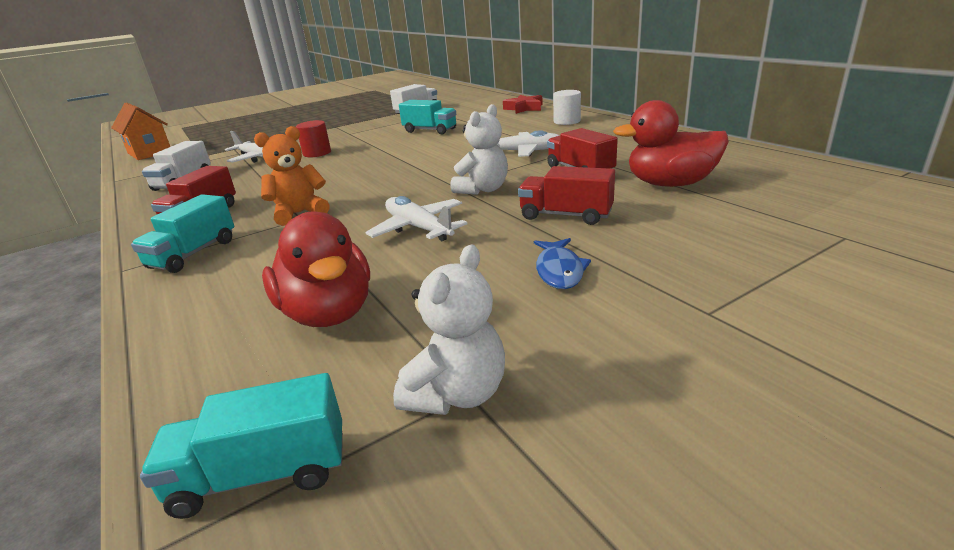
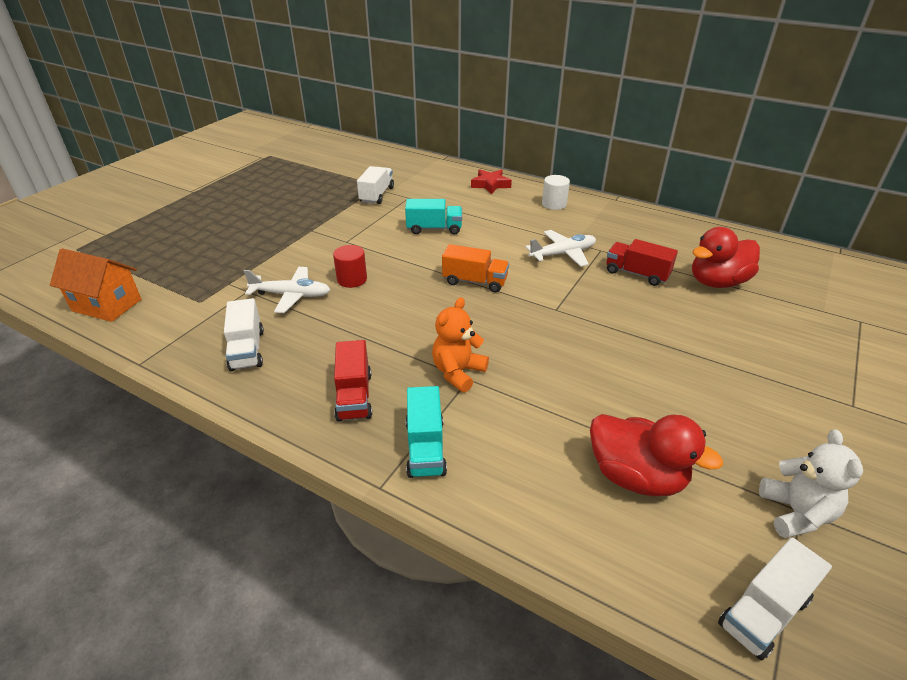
camera: 30 degrees left, 10 degrees up
turquoise truck [140,373,343,519] -> white truck [718,537,832,661]
white plane [365,196,467,241] -> none
white teddy bear [450,104,508,195] -> none
red truck [518,166,615,225] -> none
blue fish [534,238,591,289] -> none
none -> orange truck [442,244,509,292]

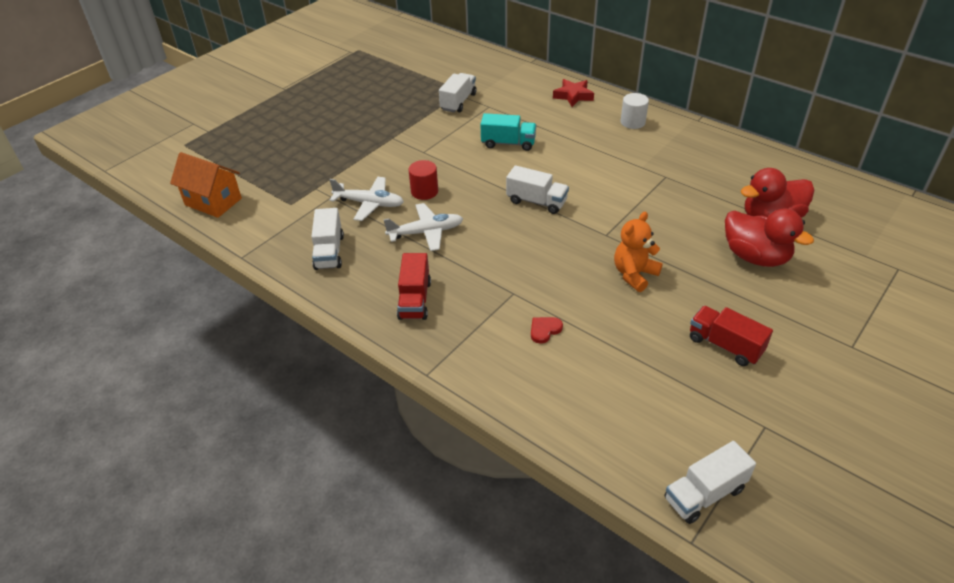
camera: 10 degrees right, 5 degrees up
turquoise truck [406,386,447,478] -> none
orange teddy bear [432,297,489,392] -> orange teddy bear moved to [614,212,663,292]
orange truck [442,244,509,292] -> white truck [506,165,569,214]
white plane [525,230,596,267] -> white plane moved to [383,203,463,251]
red duck [590,414,723,496] -> red duck moved to [725,208,814,267]
red truck [607,239,678,286] -> red truck moved to [690,306,773,366]
white teddy bear [759,429,863,538] -> none
none -> red heart [531,317,563,344]

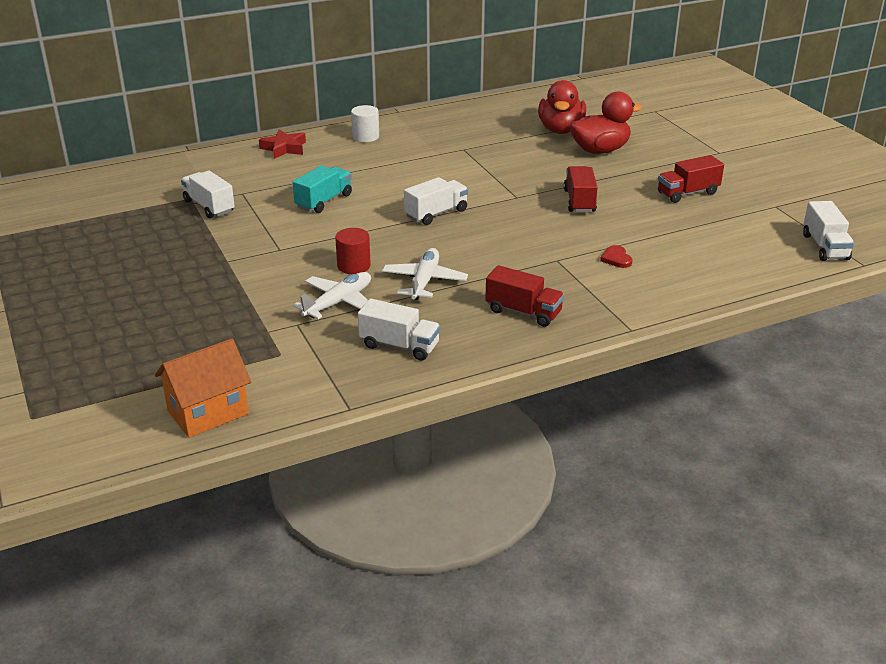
camera: 65 degrees left, 10 degrees down
orange teddy bear [614,212,663,292] -> red truck [564,166,598,212]

